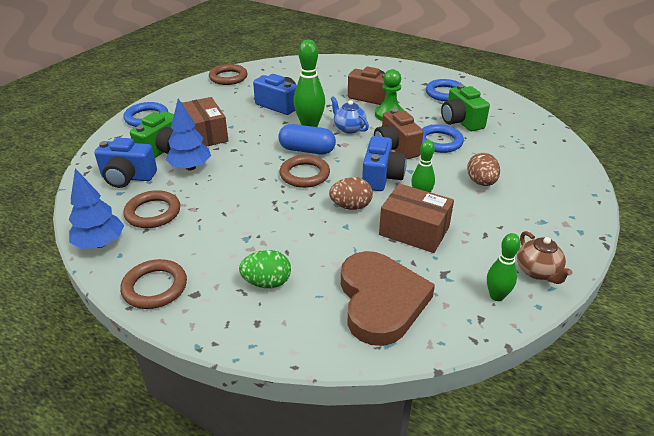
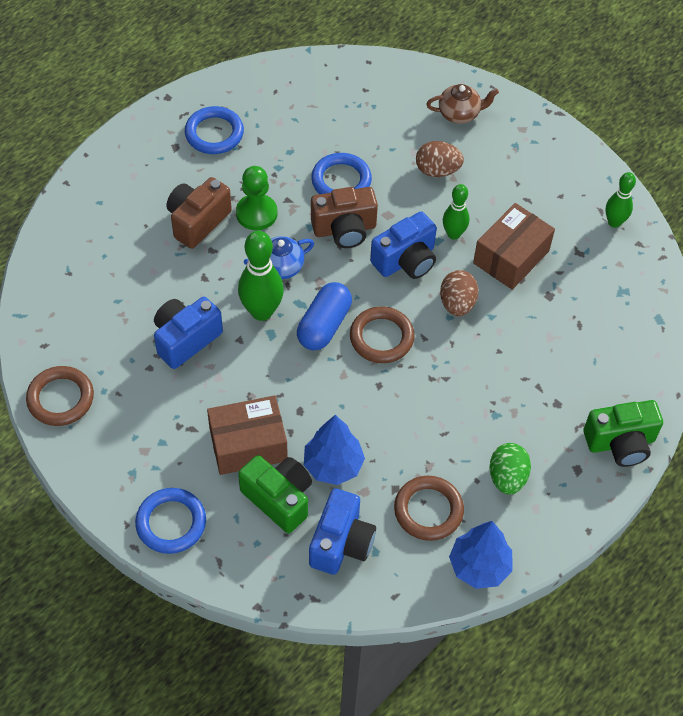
camera: 80 degrees left, 20 degrees up
brown ring [120,259,187,309] -> none
green egg [239,250,291,288] -> green egg moved to [490,443,531,494]
brown heart [341,251,435,346] -> none
blue camera [362,136,407,191] -> blue camera turned 120 degrees clockwise [370,211,437,279]
green camera [441,84,490,131] -> green camera moved to [583,400,663,467]
brown teapot [517,231,572,284] -> brown teapot moved to [426,84,499,124]

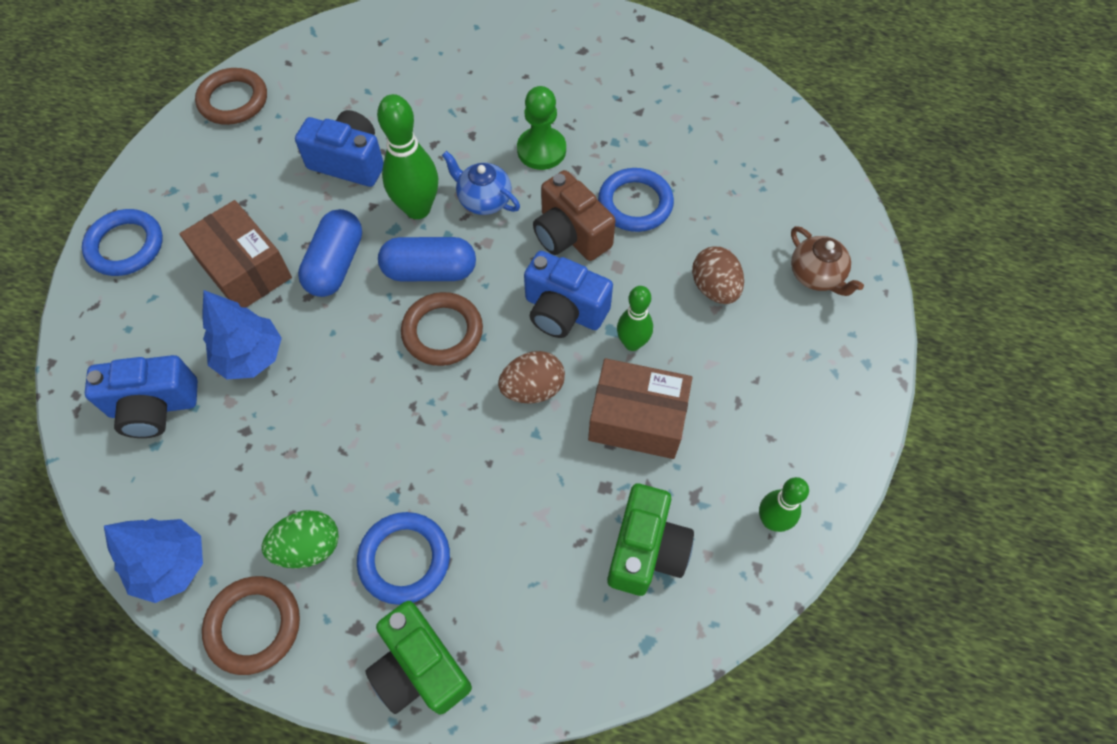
camera: 65 degrees right, 5 degrees up
brown camera [167,177,232,249] -> none
blue ring [185,106,244,154] -> blue ring moved to [357,512,450,605]
green camera [238,455,312,533] -> green camera moved to [607,484,694,596]
brown ring [394,476,464,541] -> brown ring moved to [202,576,300,675]
none -> blue capsule [298,209,362,297]

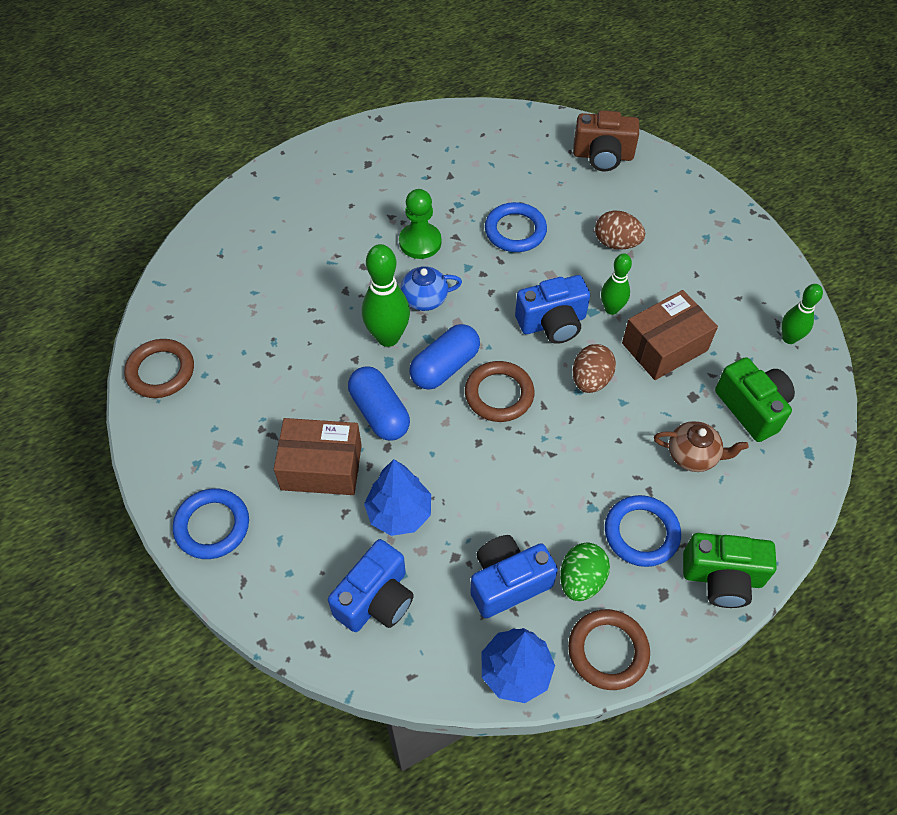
camera: 45 degrees left, 5 degrees down
blue camera [295,110,384,187] -> blue camera moved to [470,535,558,618]
brown camera [533,170,616,261] -> brown camera moved to [573,110,639,171]
brown teapot [791,226,864,296] -> brown teapot moved to [654,421,749,472]

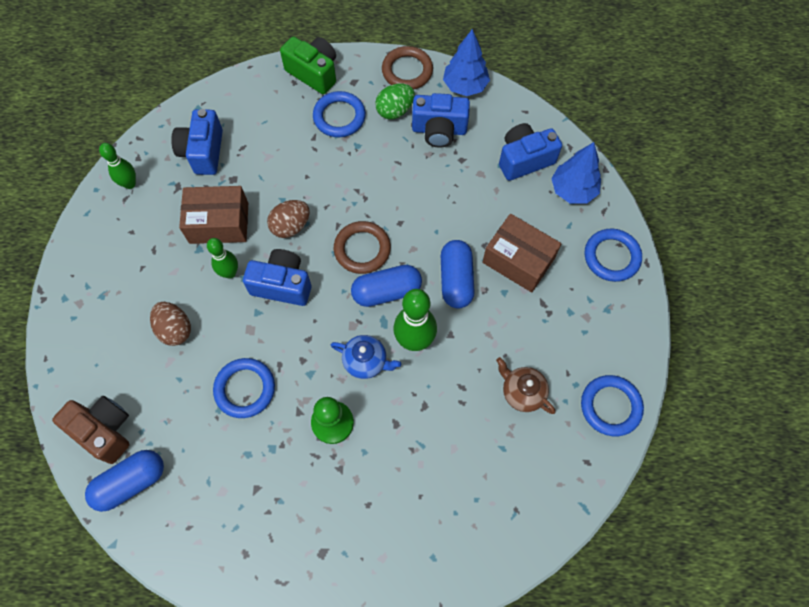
camera: 150 degrees left, 10 degrees up
brown ring [124,339,194,398] -> blue ring [581,375,644,436]
blue tree [364,459,431,536] -> blue tree moved to [551,142,601,204]
brown teapot [654,421,749,472] -> brown teapot moved to [496,357,556,414]
green camera [715,357,795,442] -> blue camera [171,109,223,175]
none -> blue capsule [85,450,164,512]

